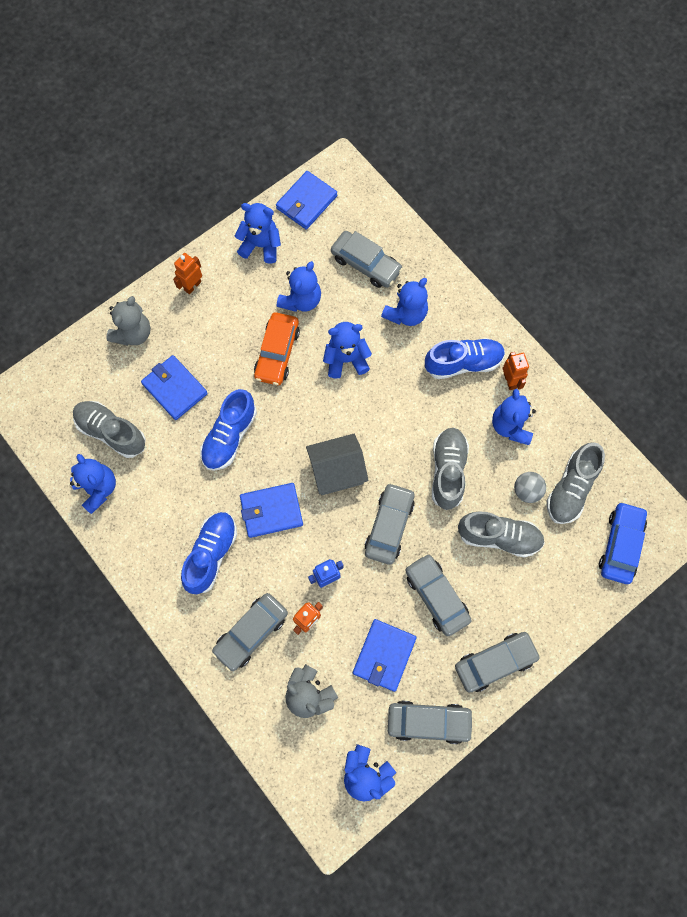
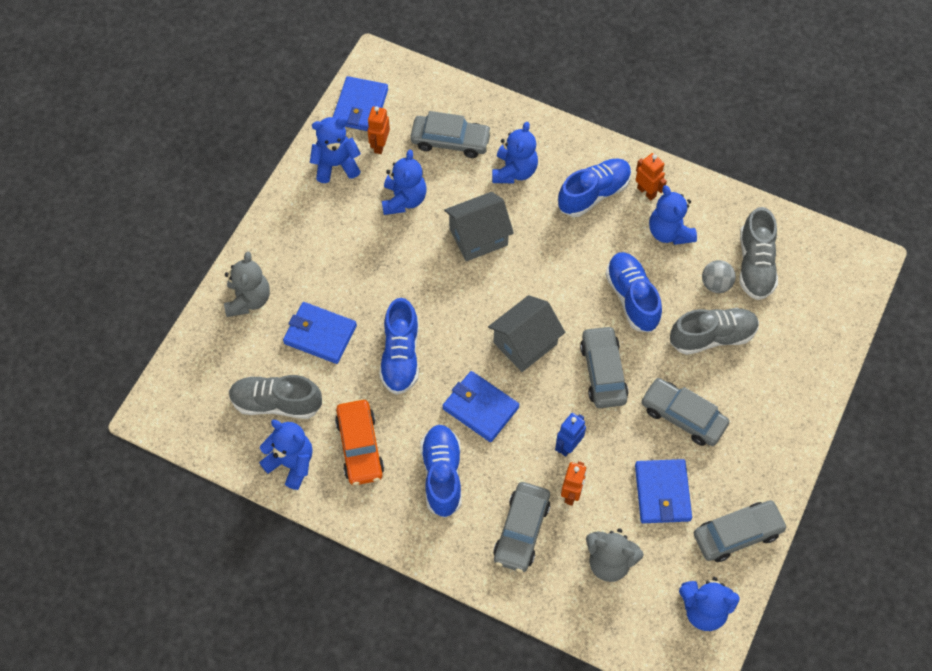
camera: 25 degrees left, 10 degrees down
orange robot [173,253,202,294] -> orange robot moved to [368,106,390,154]
blue wallet [240,483,303,538] -> blue wallet turned 75 degrees clockwise [442,371,519,442]
orange car [254,312,300,385] -> orange car moved to [335,400,384,485]
blue teddy bear [323,322,372,379] -> grey house [444,192,514,261]
grey shoe [432,428,469,510] -> blue shoe [605,252,662,332]
grey car [455,632,541,693] -> none
blue car [599,502,647,584] -> none

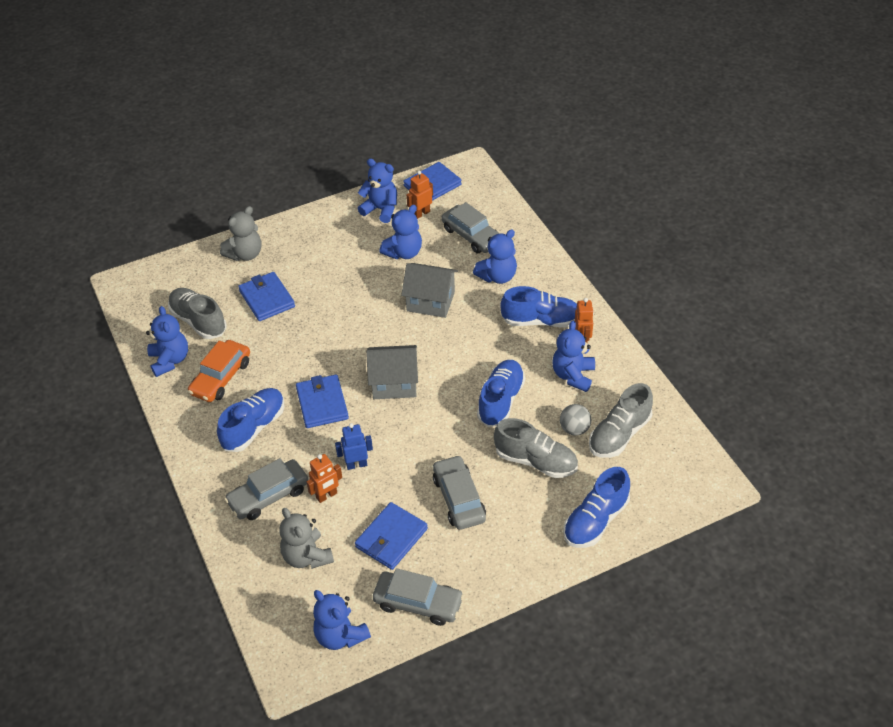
camera: 40 degrees right, 15 degrees down
blue shoe [379,298,419,395] -> blue shoe moved to [563,467,630,548]
grey car [580,325,628,408] -> none

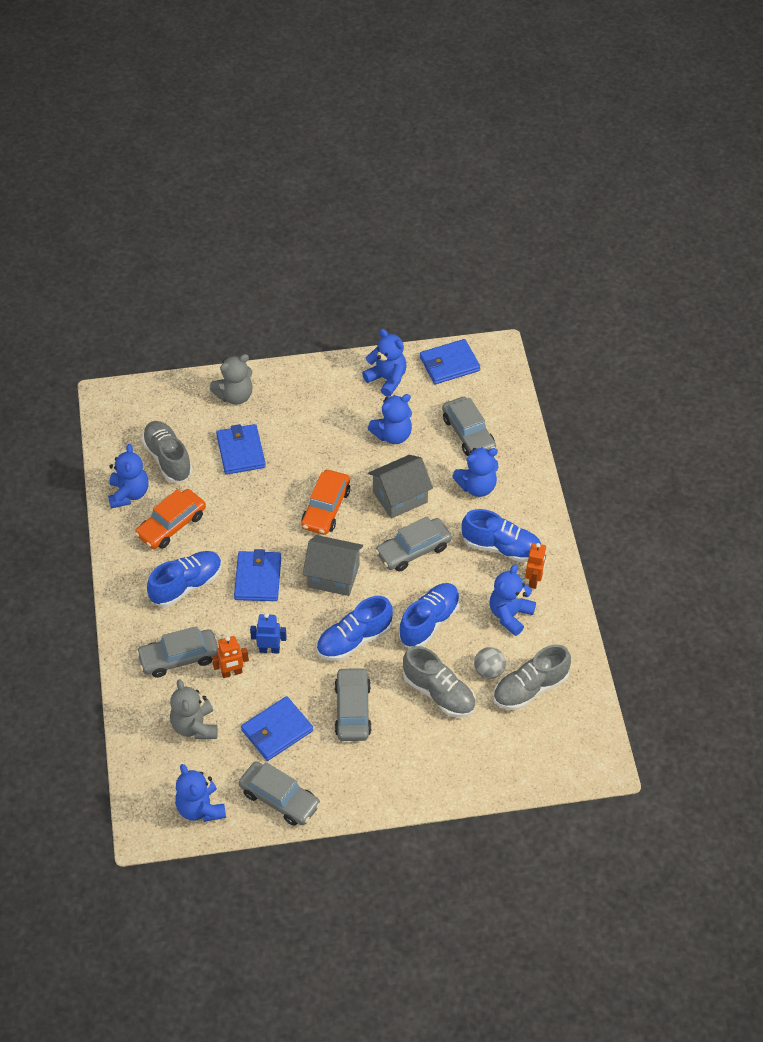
camera: 15 degrees right, 5 degrees up
grey house [401,263,458,318] -> grey house turned 60 degrees counterclockwise [368,455,433,519]
orange robot [406,170,433,219] -> none
blue shoe [563,467,630,548] -> blue shoe moved to [316,596,393,661]
none -> orange car [301,470,350,535]
none -> grey car [375,516,452,572]

